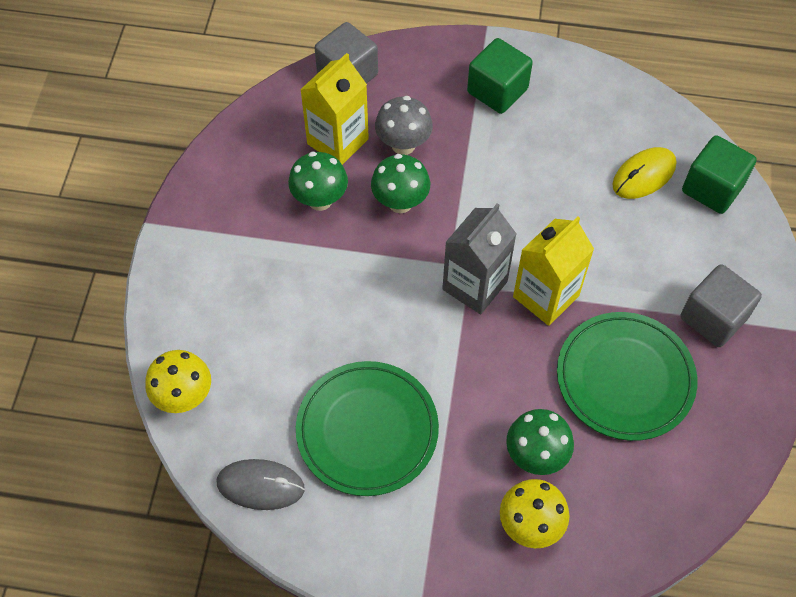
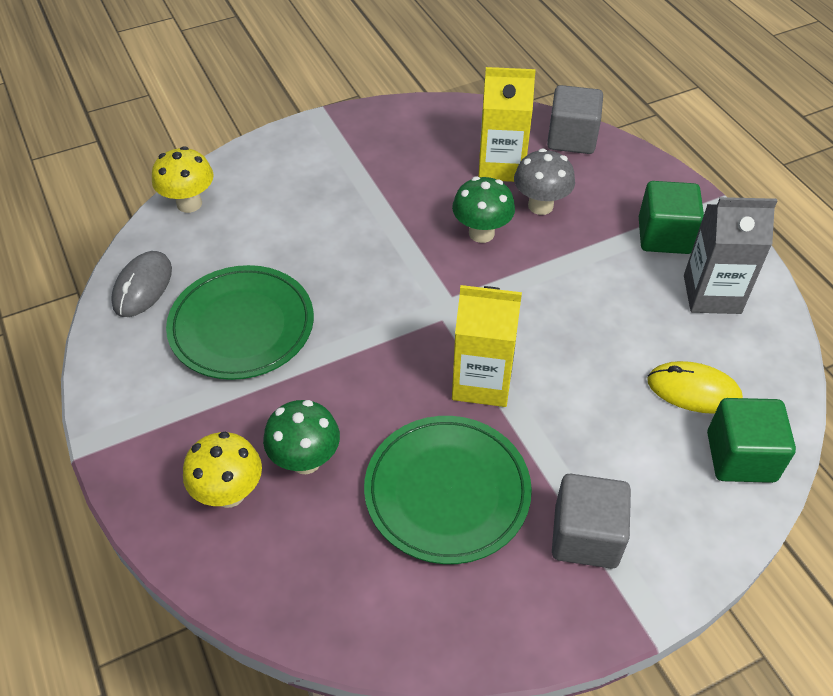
camera: 55 degrees right, 10 degrees down
grey mouse [217,459,305,510] -> grey mouse turned 45 degrees clockwise [111,251,172,317]
green mushroom [288,152,348,211] -> none
grey carton [442,203,516,314] -> grey carton moved to [684,197,777,314]

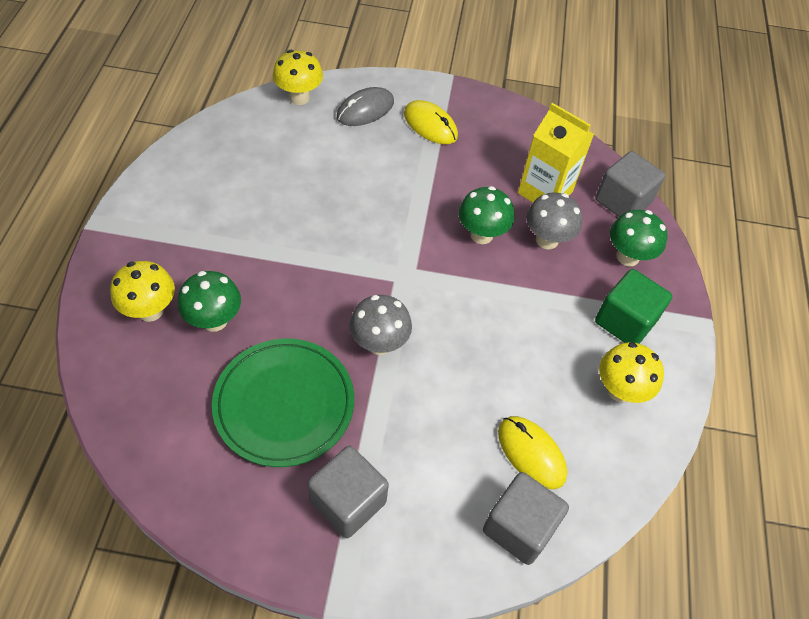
camera: 30 degrees right, 5 degrees up
grey mouse [111,251,172,317] -> grey mouse moved to [337,87,394,126]
green plate [166,265,314,380] -> none
yellow carton [452,285,522,407] -> grey mushroom [349,295,412,355]
grey carton [684,197,777,314] -> yellow mushroom [599,342,664,403]
green cube [707,398,796,483] -> grey cube [483,472,569,565]
none -> yellow mouse [404,100,458,144]
none -> green mushroom [610,210,667,267]

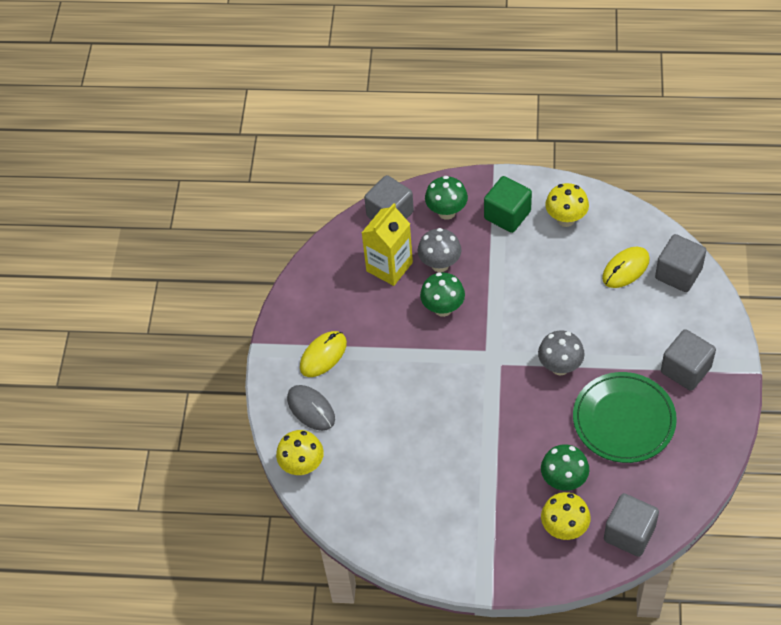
camera: 85 degrees left, 0 degrees up
none -> grey cube [604,493,659,557]

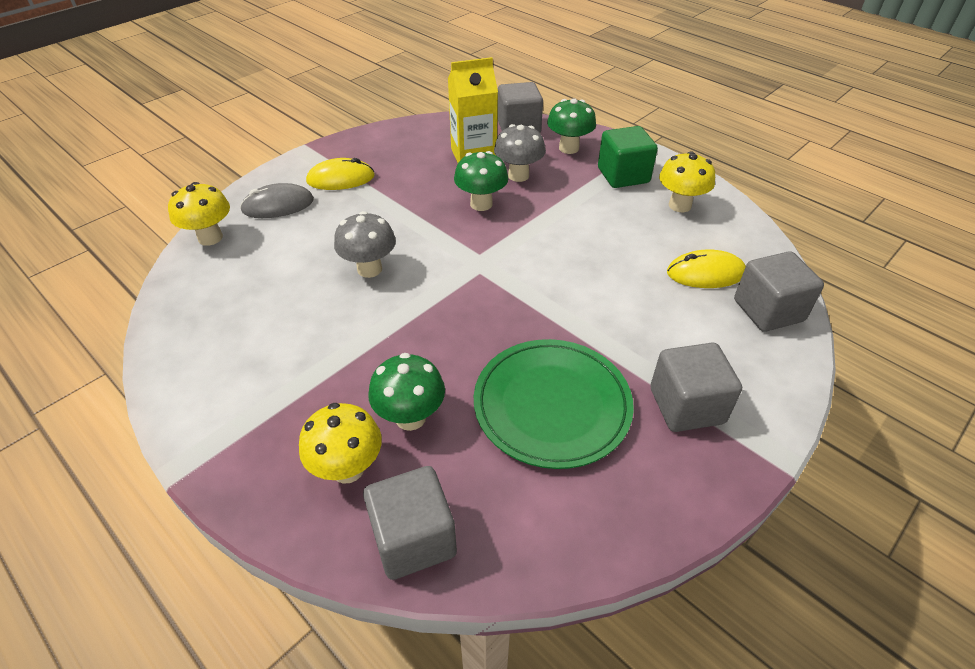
camera: 35 degrees right, 10 degrees down
grey mouse [287,385,335,431] -> grey mouse turned 75 degrees clockwise [240,183,314,218]
grey mushroom [538,331,584,375] -> grey mushroom moved to [334,211,396,278]

